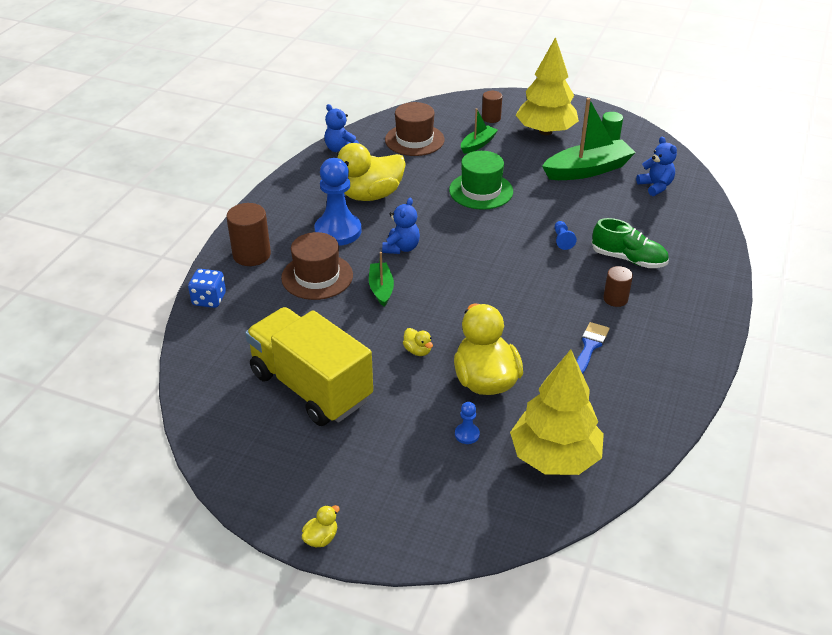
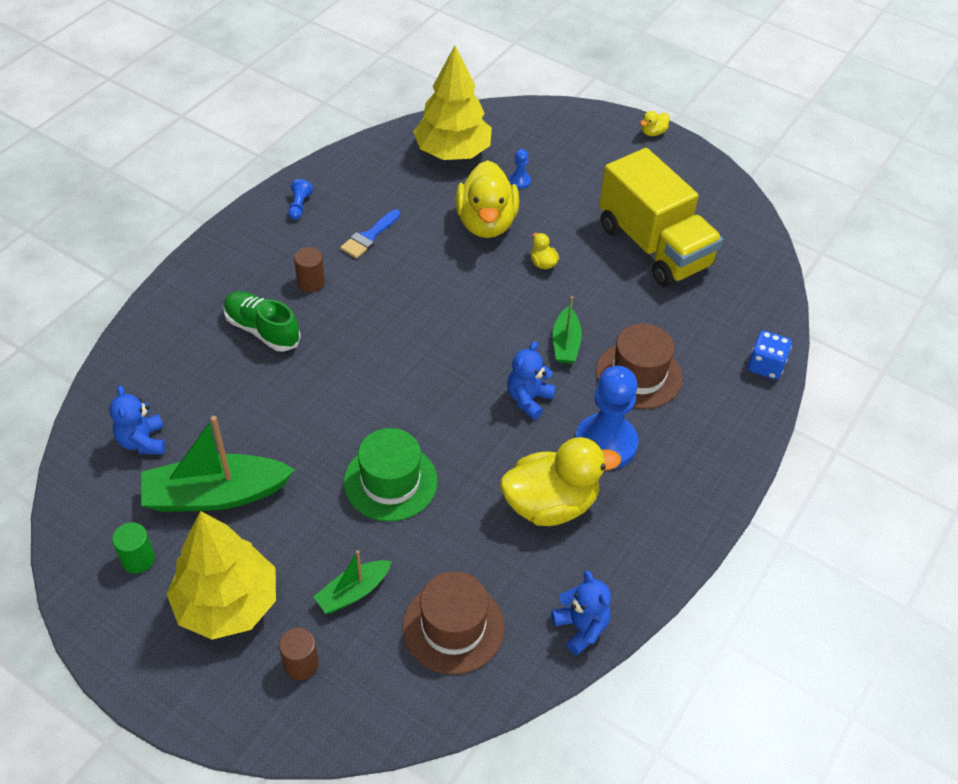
camera: 170 degrees left, 10 degrees up
brown cylinder [226,203,271,266] -> none
blue pawn [555,221,577,250] -> blue pawn moved to [288,179,313,220]

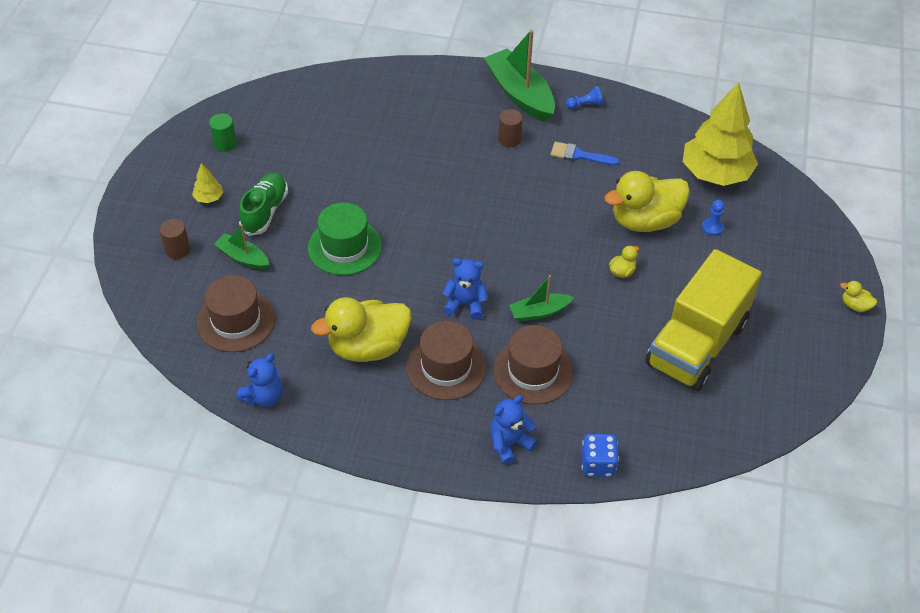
camera: 70 degrees right, 0 degrees up
blue teddy bear [109,385,165,455] -> blue teddy bear moved to [490,395,538,465]
green boat [141,416,295,512] -> green boat moved to [484,30,555,122]
yellow tree [167,511,276,640] -> yellow tree [192,163,223,203], size x0.41
green shoe [223,291,301,352] -> green shoe moved to [239,173,288,236]
yellow duck [500,437,621,526] -> yellow duck turned 105 degrees clockwise [311,297,411,362]
blue pawn [575,366,638,469] -> brown hat [406,321,486,400]

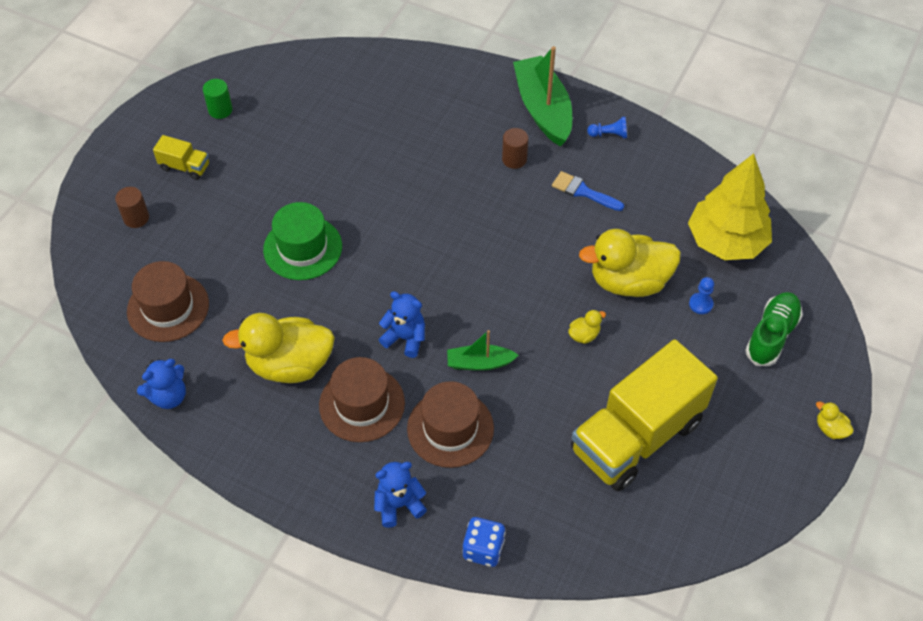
camera: 15 degrees right, 5 degrees up
yellow tree [192,163,223,203] -> yellow truck [153,135,209,180]
green boat [214,224,269,270] -> none
green shoe [239,173,288,236] -> green shoe moved to [745,292,803,366]

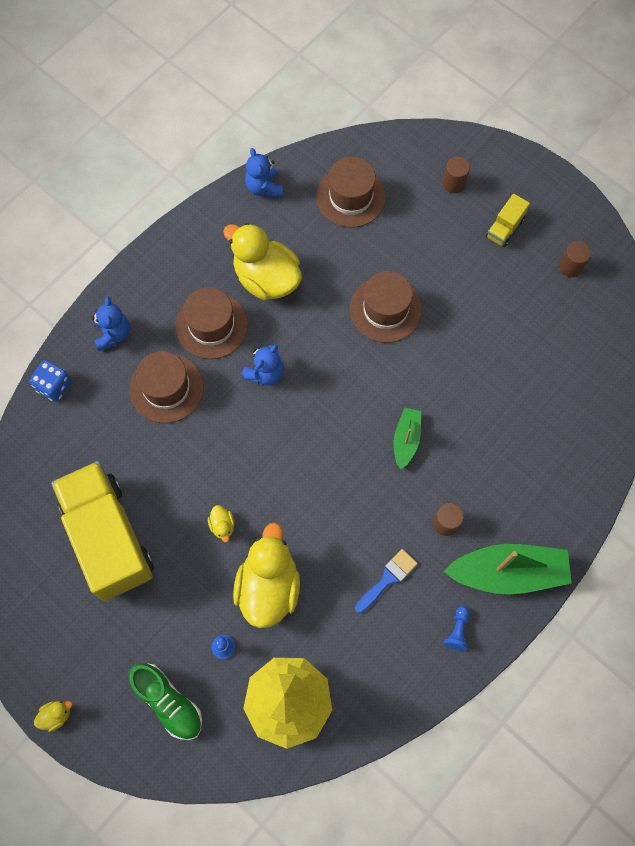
camera: 105 degrees right, 15 degrees up
green cylinder [203,79,233,119] -> brown cylinder [559,241,591,277]
yellow duck [222,313,335,383] -> yellow duck turned 60 degrees counterclockwise [223,223,302,300]
green hat [263,202,342,280] -> brown hat [350,271,422,343]
green boat [447,330,519,371] -> green boat moved to [393,408,421,470]

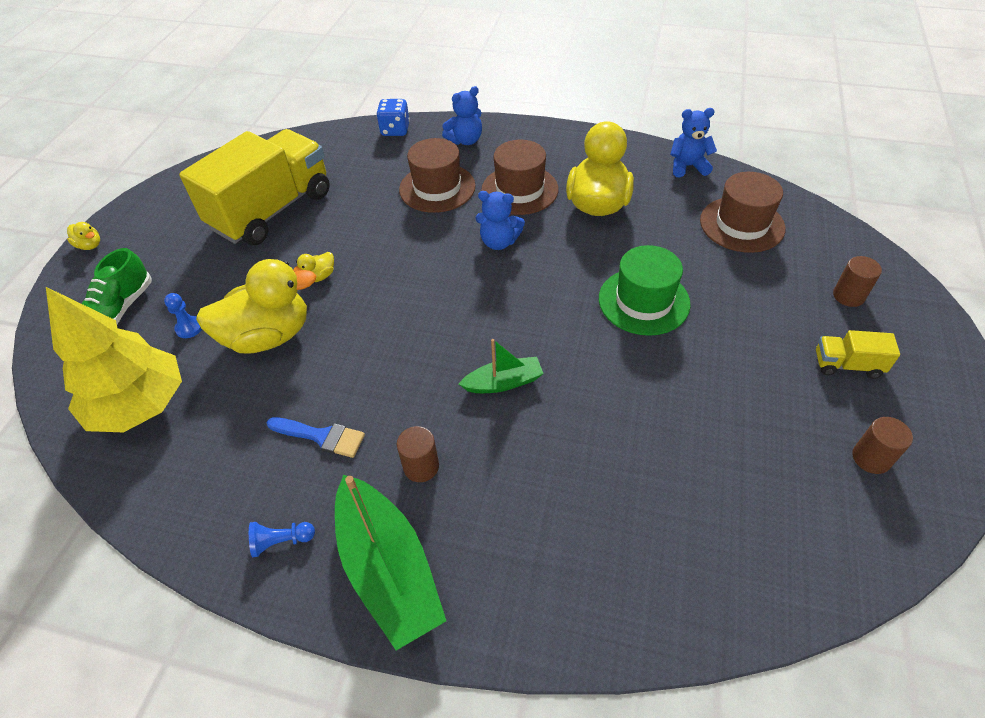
camera: 65 degrees right, 20 degrees down
blue teddy bear [245,148,283,198] -> blue teddy bear turned 45 degrees clockwise [670,108,717,177]
brown hat [350,271,422,343] -> green hat [599,245,691,336]

